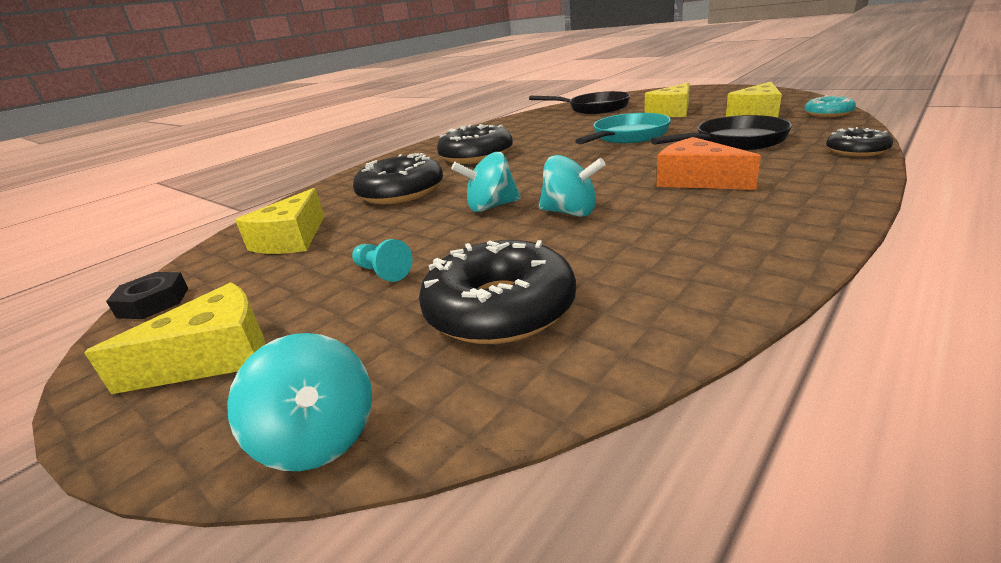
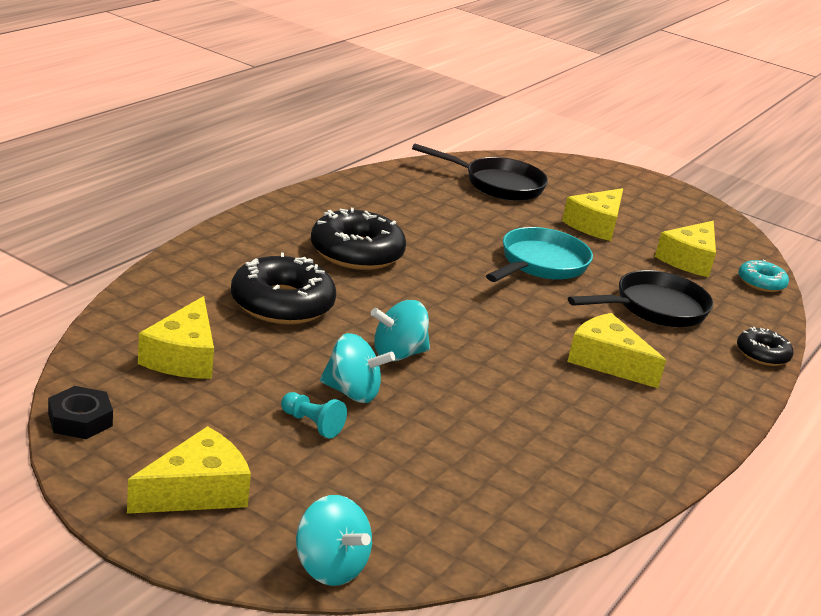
camera: 15 degrees left, 0 degrees up
black donut [419,240,576,344] -> none
turquoise spinning top [539,155,606,217] -> turquoise spinning top moved to [320,333,395,403]
orange cheese [656,137,761,190] -> yellow cheese [567,313,666,388]

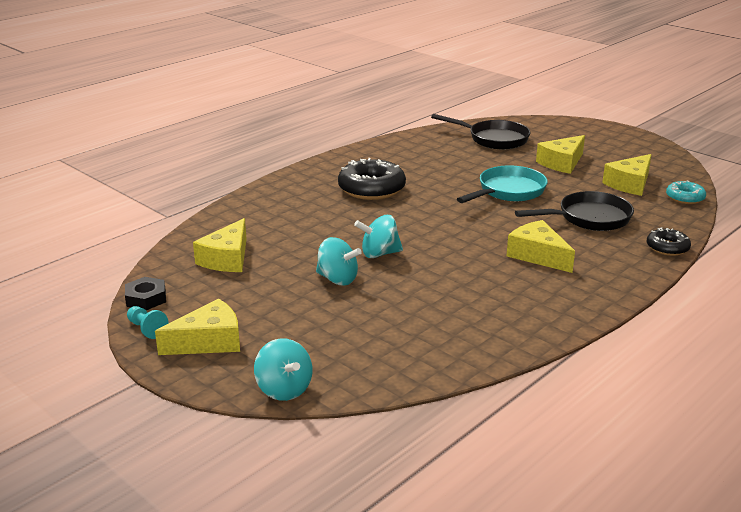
camera: 15 degrees right, 0 degrees up
black donut [231,252,336,324] -> none
turquoise pawn [281,392,347,438] -> turquoise pawn moved to [127,306,168,339]

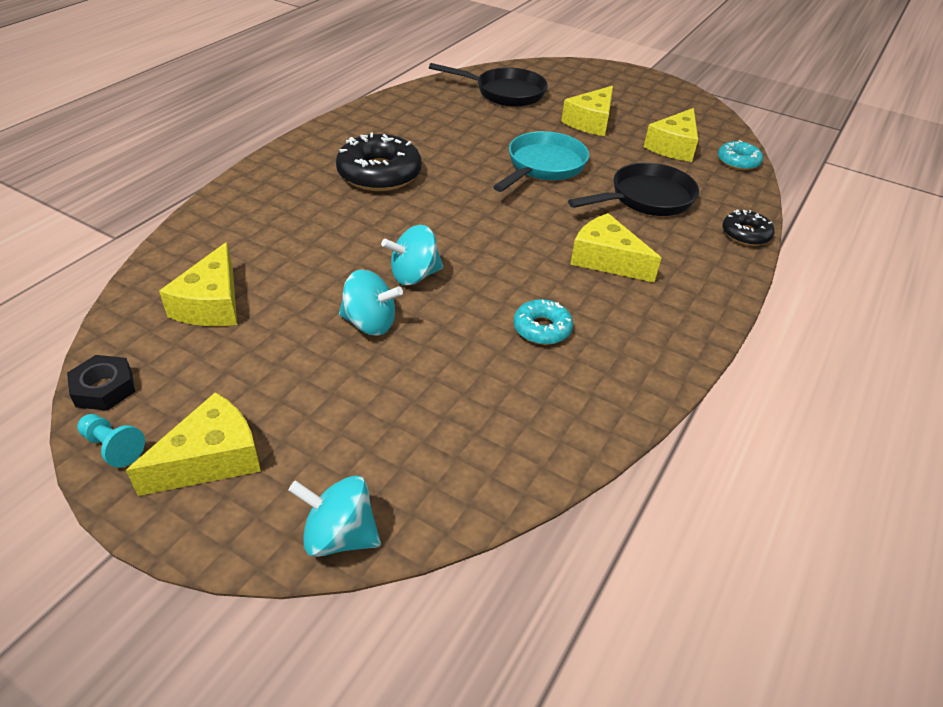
camera: 15 degrees left, 15 degrees up
turquoise spinning top [254,338,313,401] -> turquoise spinning top turned 150 degrees clockwise [288,476,381,557]
none -> turquoise donut [514,299,573,345]

